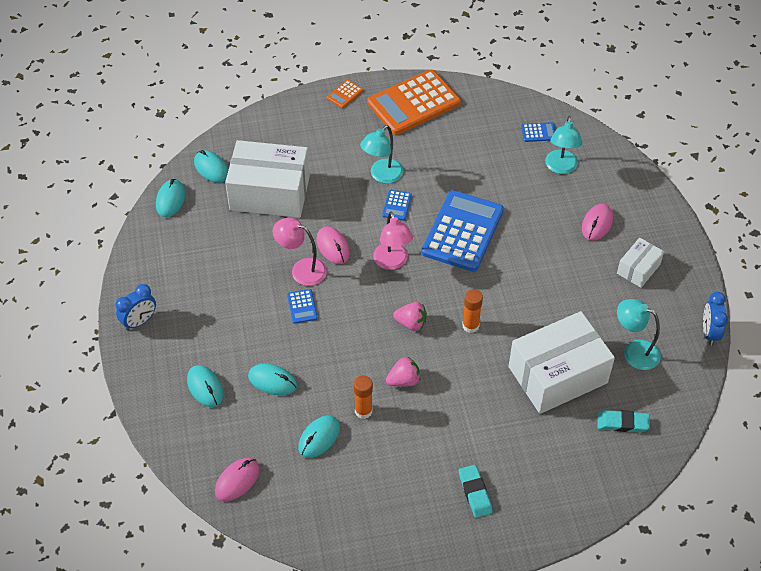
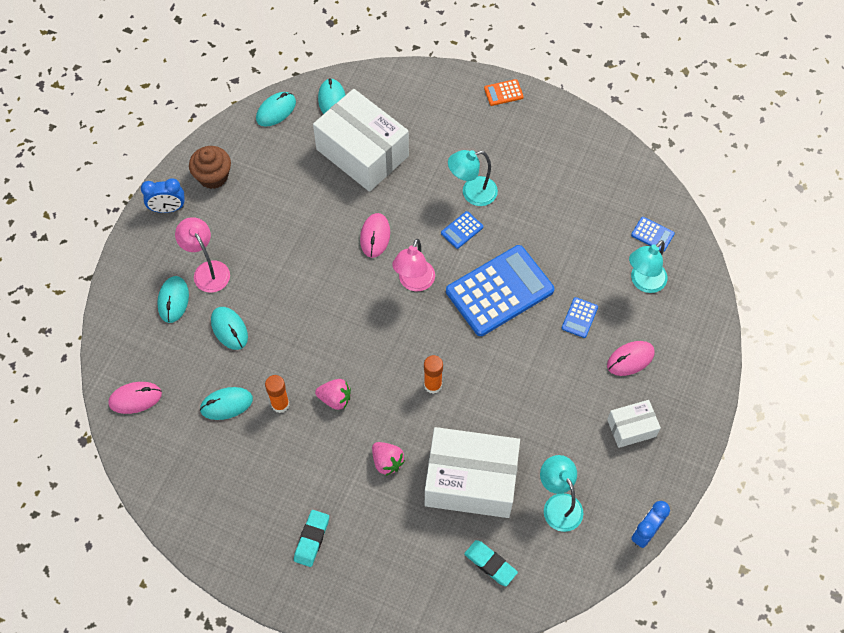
camera: 35 degrees right, 10 degrees up
pink lamp [273,218,327,286] -> pink lamp moved to [175,217,230,293]
blue calculator [287,289,318,324] -> blue calculator moved to [562,297,598,338]
orange calculator [367,69,461,135] -> none
pink strawberry [393,302,427,331] -> pink strawberry moved to [372,442,405,476]
none -> brown cupcake [189,146,231,189]

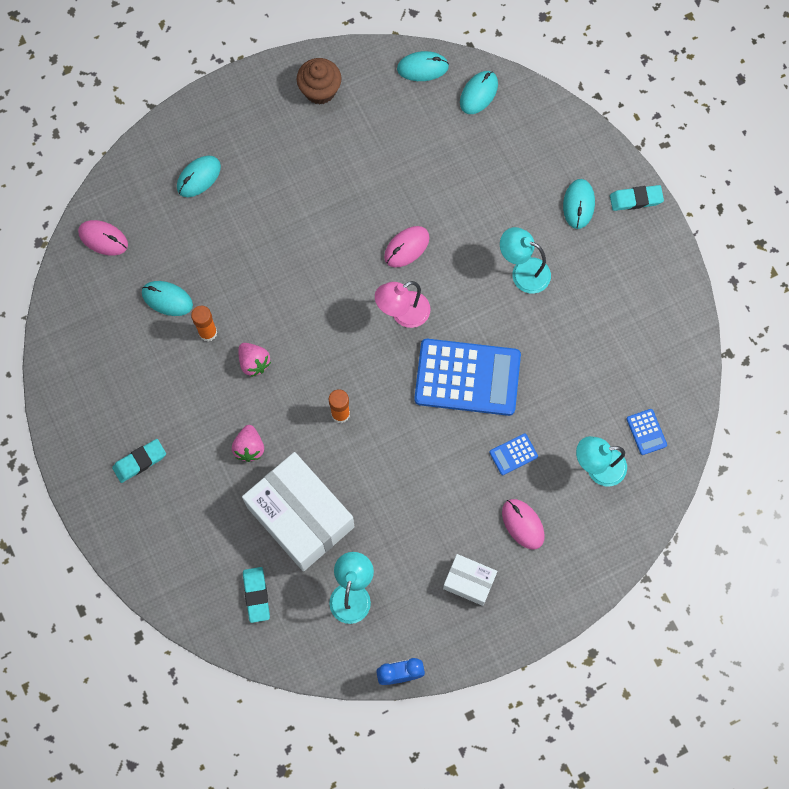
camera: 40 degrees right, 10 degrees up
blue clock [141,178,185,213] -> none
pink lamp [175,217,230,293] -> none
turquoise mouse [211,307,248,350] -> turquoise mouse moved to [563,179,595,229]
white box [313,89,409,192] -> none
blue calculator [441,211,483,249] -> none
orange calculator [484,79,524,106] -> turquoise eraser [610,185,664,211]
pink mouse [607,341,654,376] -> pink mouse turned 45 degrees clockwise [502,499,545,549]

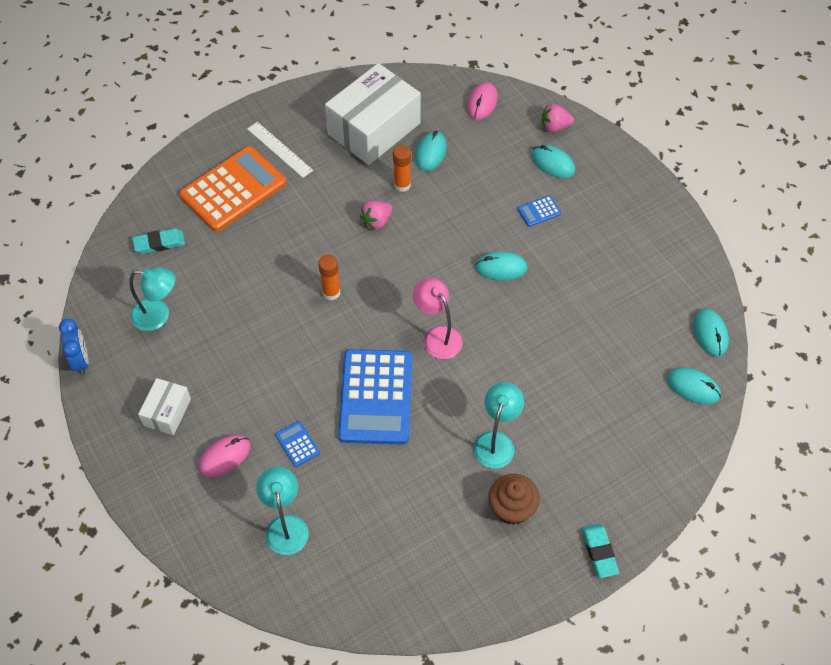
camera: 85 degrees right, 15 degrees down
turquoise eraser [112,439,166,483] -> white ruler [247,122,313,178]
pink strawberry [232,425,264,462] -> pink strawberry moved to [542,104,574,132]
white box [242,452,354,571] -> white box moved to [325,63,421,165]
brown cupcake [297,58,342,105] -> brown cupcake moved to [488,474,540,525]
pink mouse [384,226,429,267] -> none
turquoise mouse [563,179,595,229] -> turquoise mouse moved to [475,251,528,281]
blue calculator [627,409,667,455] -> blue calculator moved to [517,195,561,227]
none -> orange calculator [179,146,286,232]

